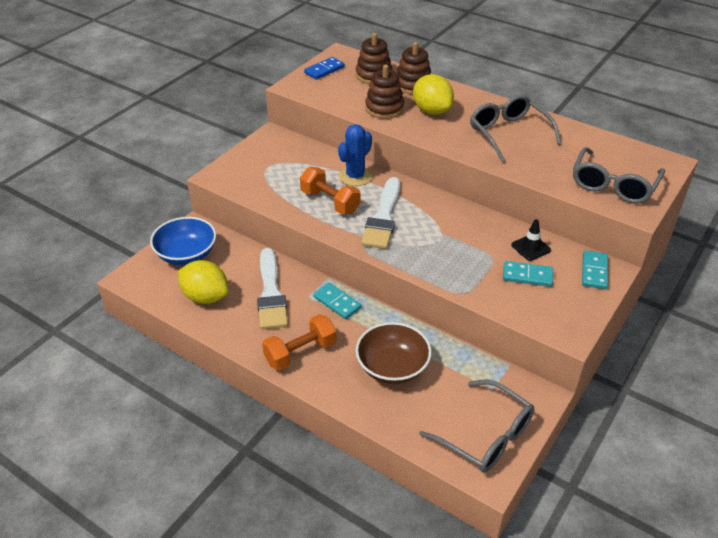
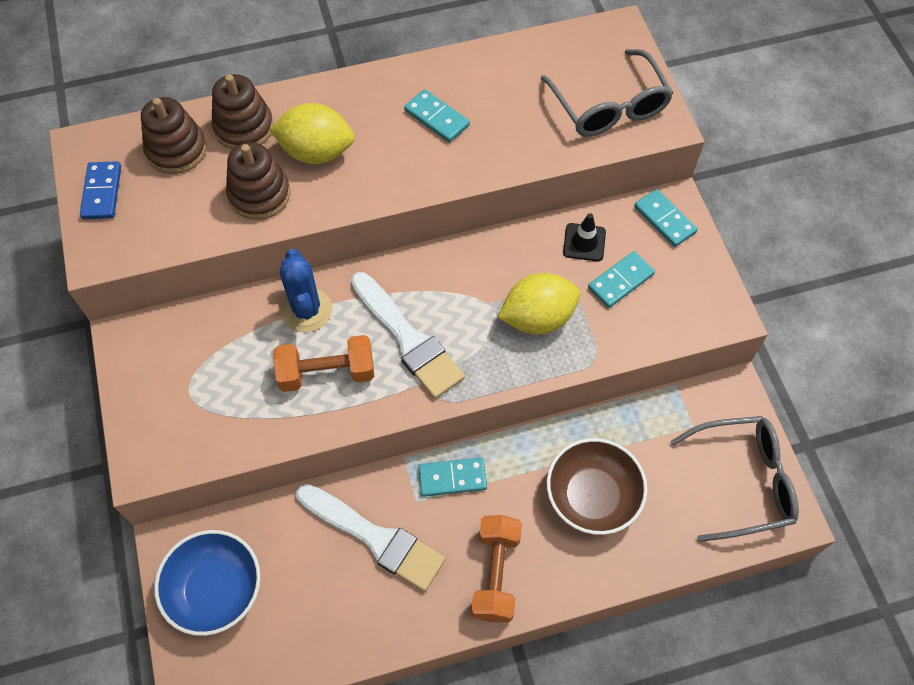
camera: 50 degrees left, 20 degrees up
yellow lemon [178,260,229,304] -> yellow lemon moved to [498,273,580,335]
grey glasses [470,94,561,162] -> turquoise domino [404,89,470,143]

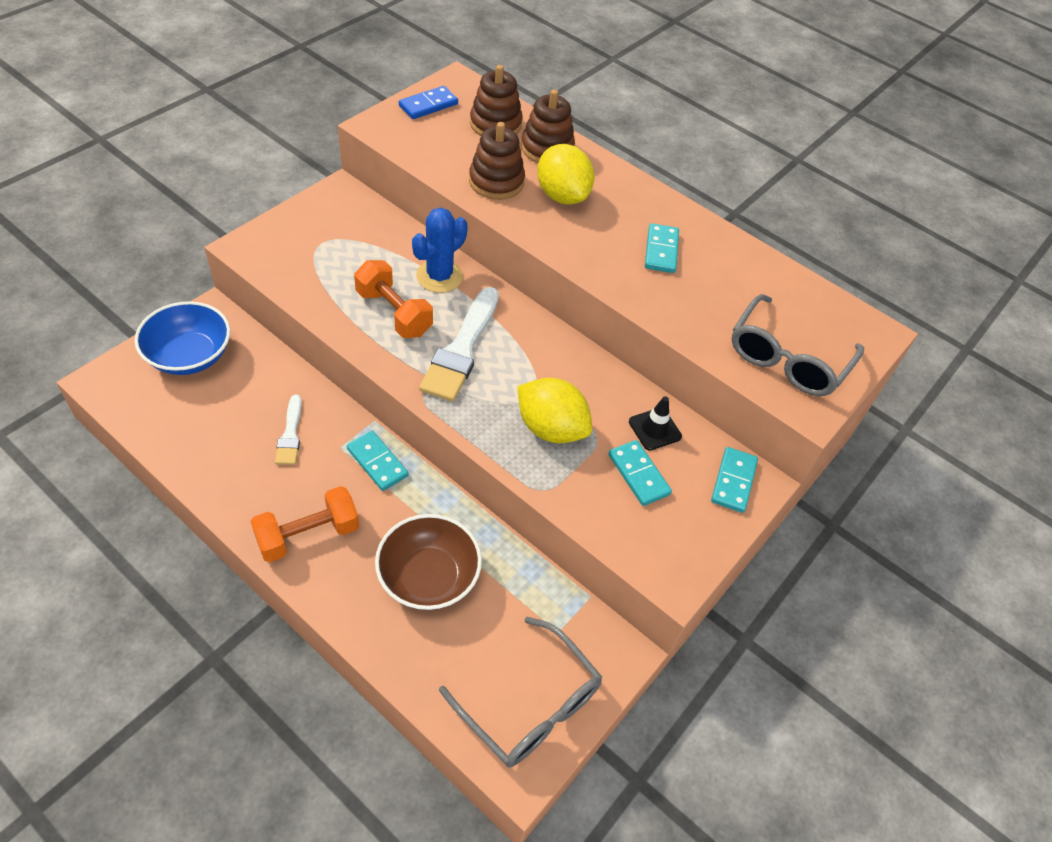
camera: 50 degrees right, 10 degrees down
white brush [296,484,445,592] -> white brush [275,395,302,465], size x0.55
turquoise domino [588,251,655,308] -> turquoise domino turned 45 degrees clockwise [608,440,672,506]

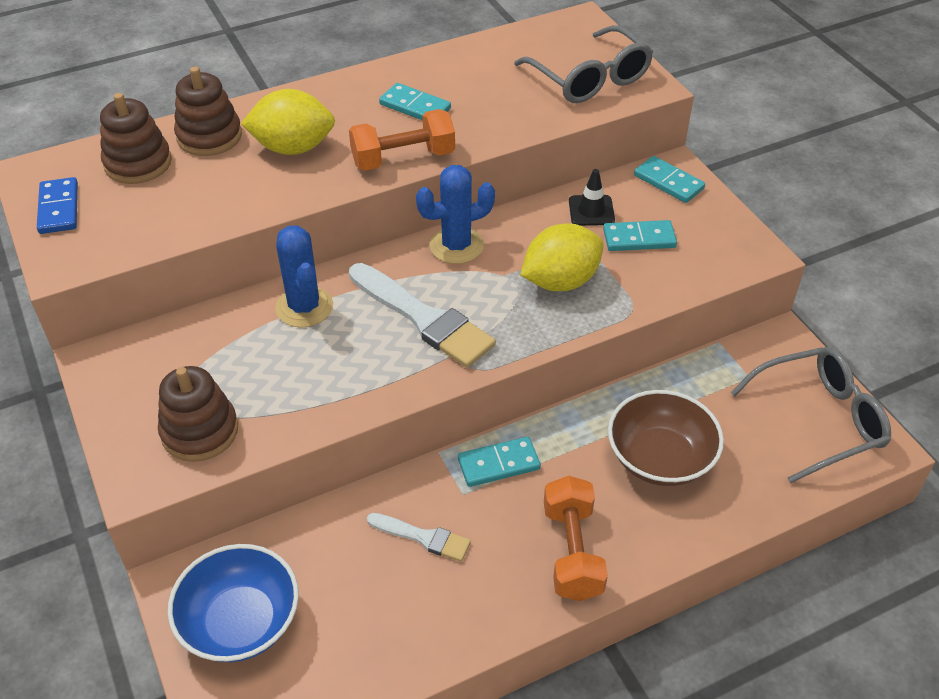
camera: 60 degrees left, 5 degrees down
orange dumbbell [354,260,433,338] -> orange dumbbell moved to [349,109,455,171]
brown stacking toy [469,122,525,200] -> brown stacking toy moved to [158,366,238,462]
none -> blue cactus [416,165,495,264]

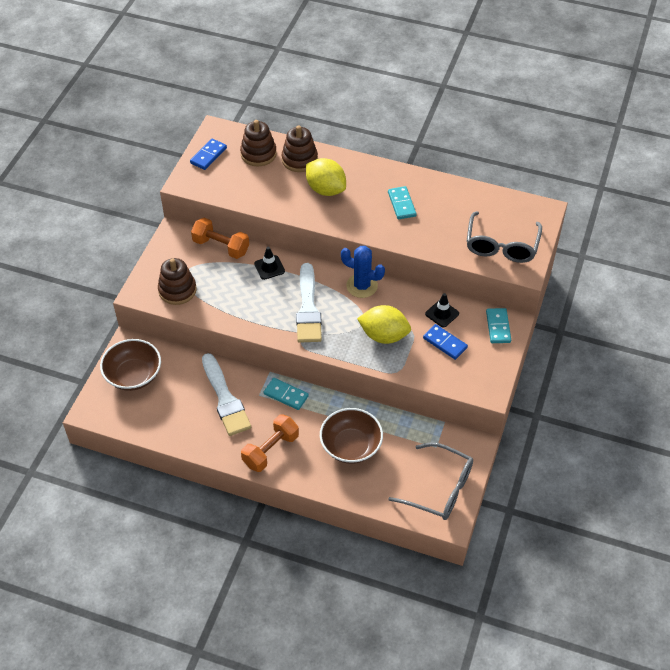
camera: 45 degrees right, 5 degrees up
blue bowl [168,544,299,662] -> brown bowl [100,339,161,391]
blue cactus [275,225,333,327] -> black traffic cone [254,247,285,280]
orange dumbbell [349,109,455,171] -> orange dumbbell moved to [191,218,249,259]
white brush [367,513,471,562] -> white brush [202,353,251,436], size x1.83
turquoise domino [603,220,677,251] -> blue domino [423,324,468,360]

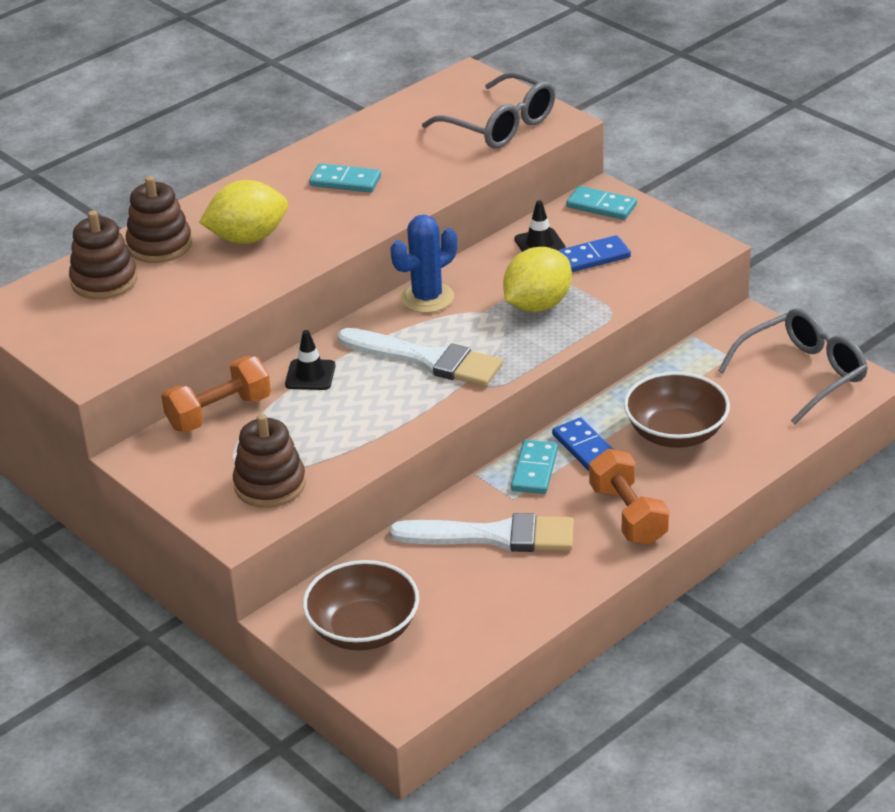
camera: 60 degrees left, 15 degrees down
blue domino [190,139,227,170] -> blue domino moved to [552,418,614,471]
turquoise domino [264,378,309,410] -> turquoise domino turned 45 degrees counterclockwise [511,440,558,494]

